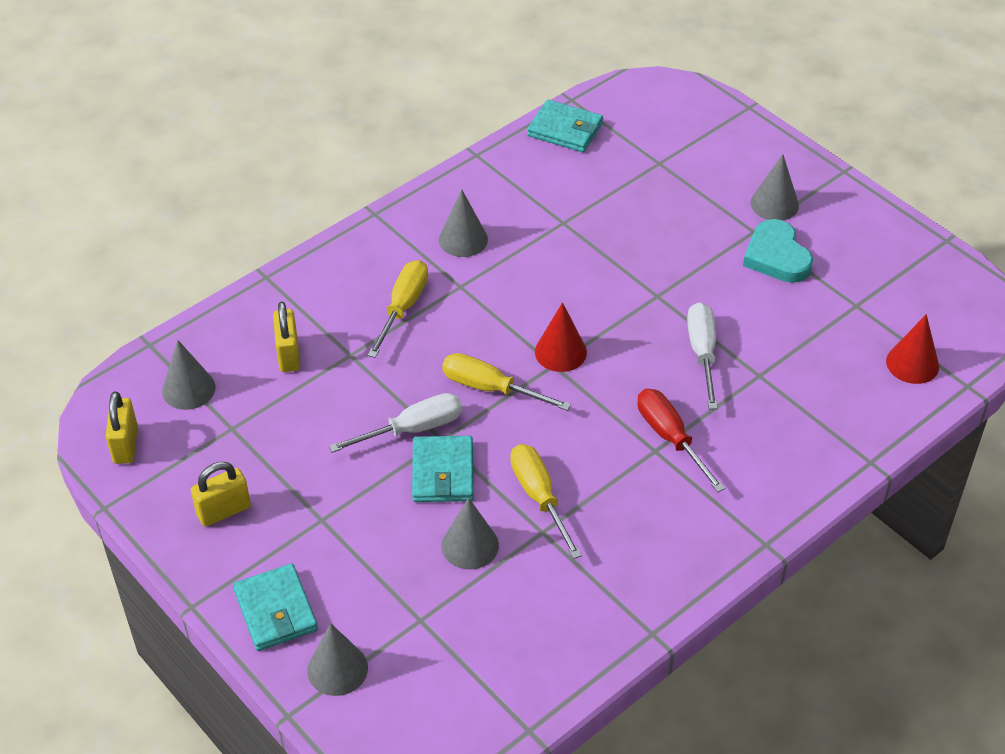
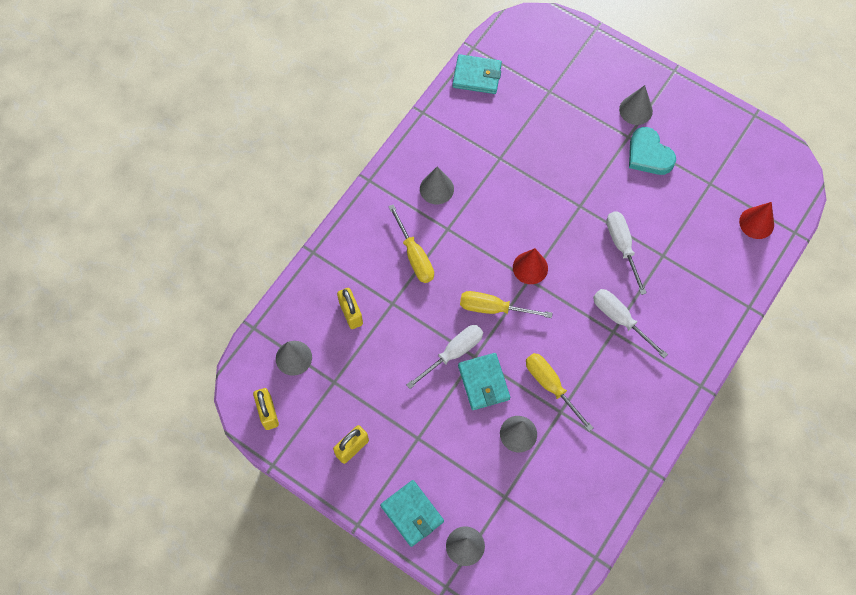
camera: 15 degrees left, 20 degrees up
yellow screwdriver [367,260,428,358] -> yellow screwdriver turned 150 degrees clockwise [388,204,434,283]
red screwdriver [637,389,725,492] -> white screwdriver [593,289,668,358]

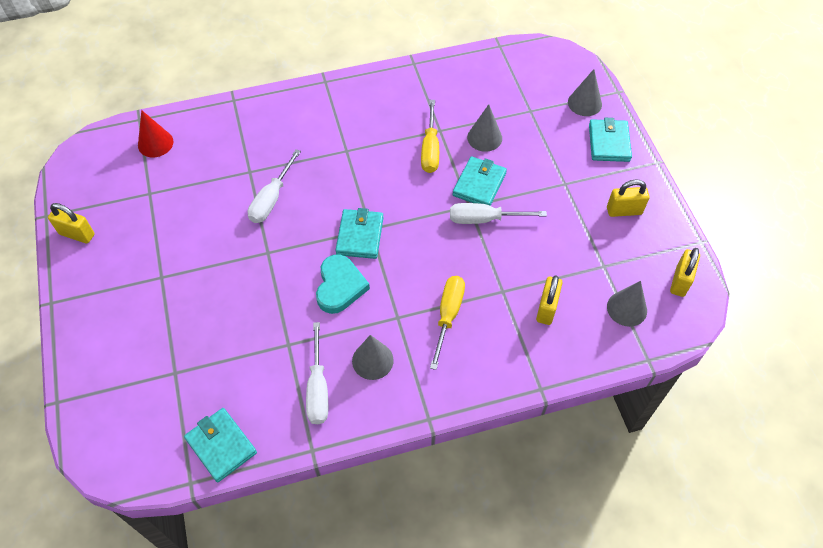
camera: 140 degrees left, 10 degrees down
yellow screwdriver [460,291,552,318] -> none
red cone [513,248,548,284] -> turquoise wallet [335,208,384,259]
white screwdriver [593,289,668,358] -> white screwdriver moved to [306,322,328,424]
grey cone [619,85,653,125] -> none
turquoise heart [629,127,676,175] -> turquoise heart moved to [316,254,370,314]
none -> yellow padlock [48,203,94,244]

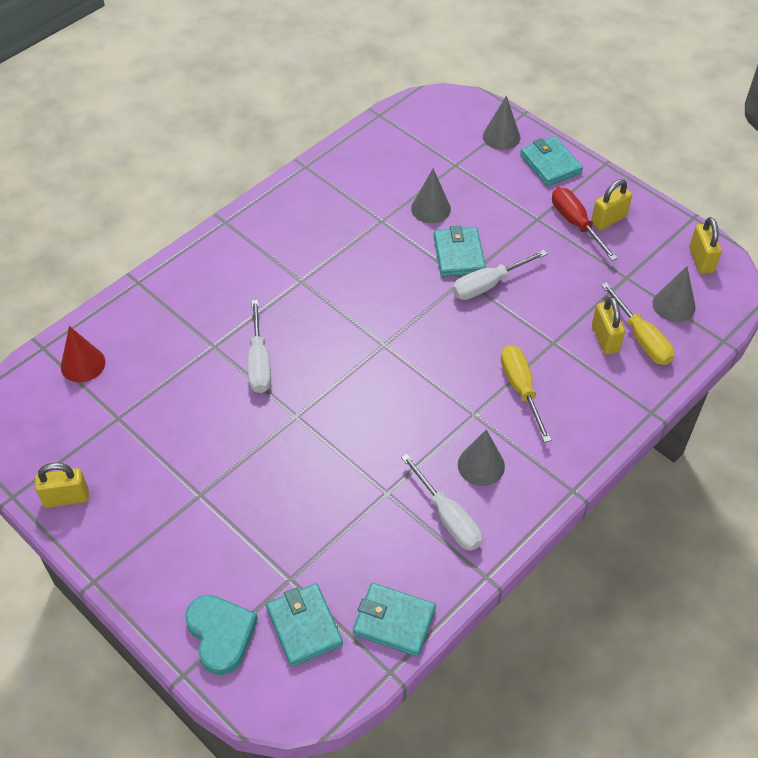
camera: 30 degrees left, 5 degrees down
turquoise heart [316,254,370,314] -> turquoise heart moved to [185,595,258,675]
turquoise wallet [335,208,384,259] -> turquoise wallet moved to [266,583,343,667]
yellow screwdriver [421,100,439,173] -> yellow screwdriver moved to [601,282,674,365]
none -> red screwdriver [552,187,618,261]

